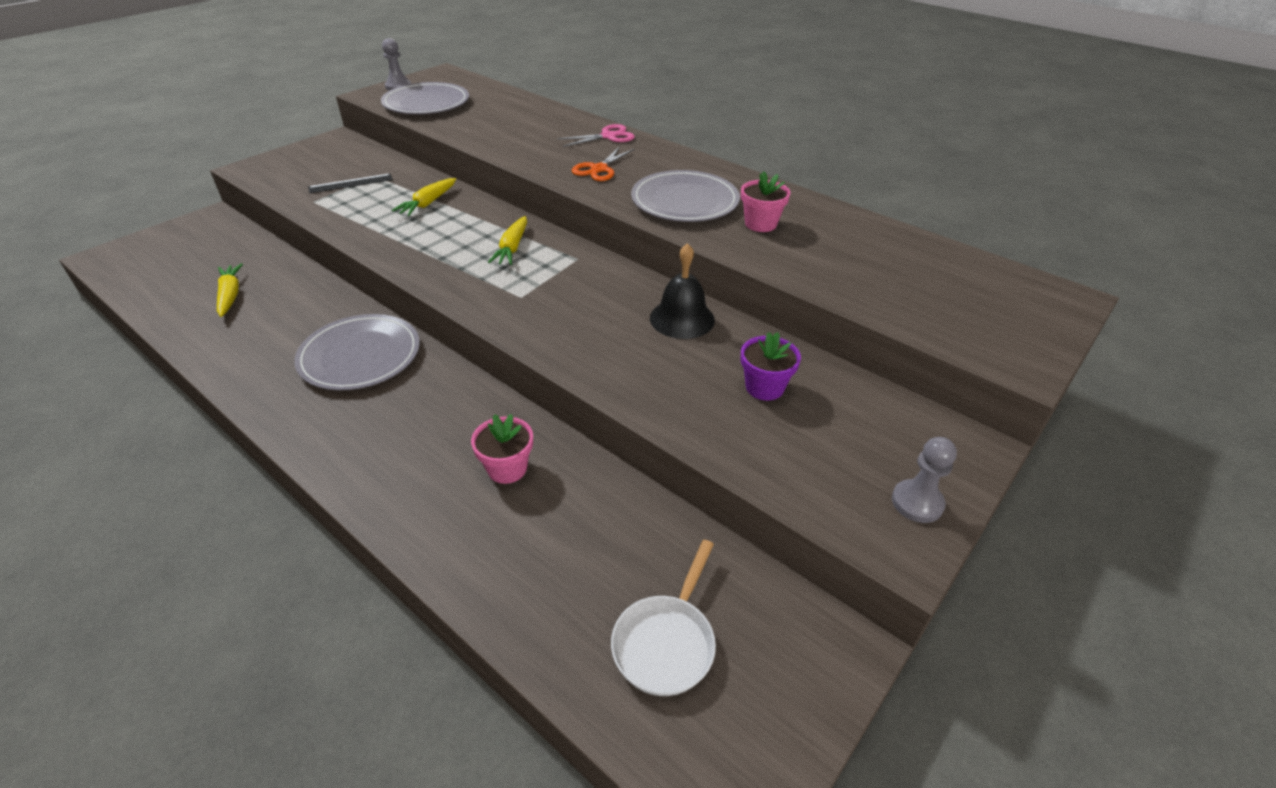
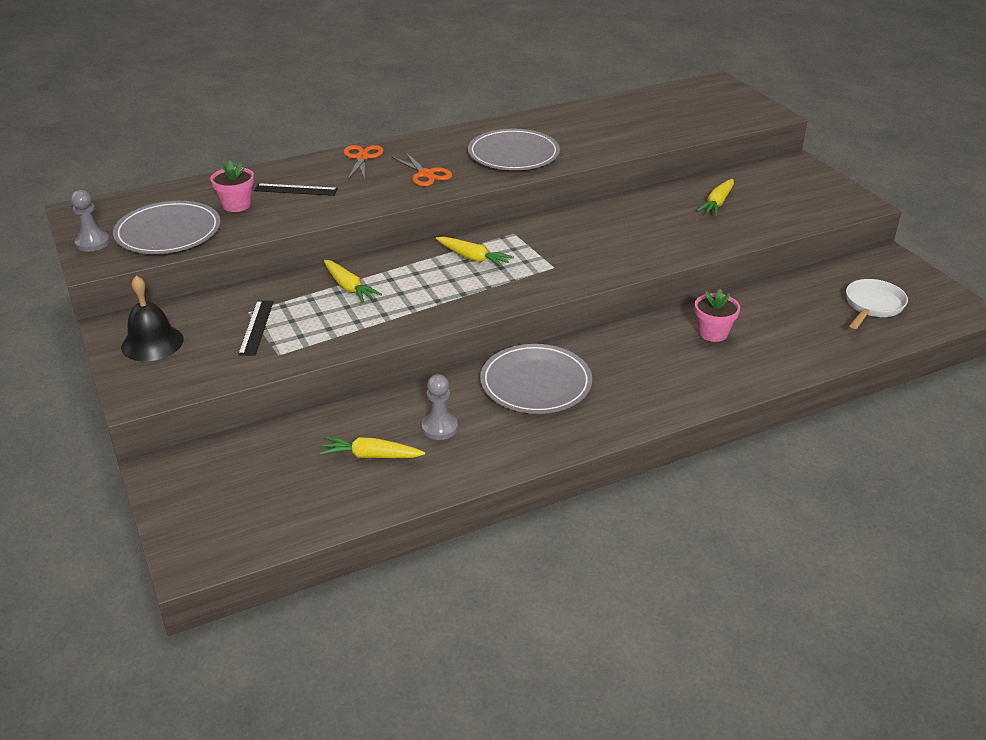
camera: 65 degrees left, 5 degrees down
pink scissors [557,124,635,147] -> orange scissors [344,145,383,180]
white pan [611,540,716,696] -> white pan turned 105 degrees counterclockwise [846,279,908,329]
black bell [650,243,715,339] -> black bell moved to [121,276,183,361]
pink flower pot [741,171,791,232] -> pink flower pot moved to [210,161,254,212]
purple flower pot [741,332,801,400] -> yellow carrot [697,179,734,216]
grey pawn [892,437,957,523] -> grey pawn moved to [421,374,458,440]
none -> black ruler [254,183,338,196]

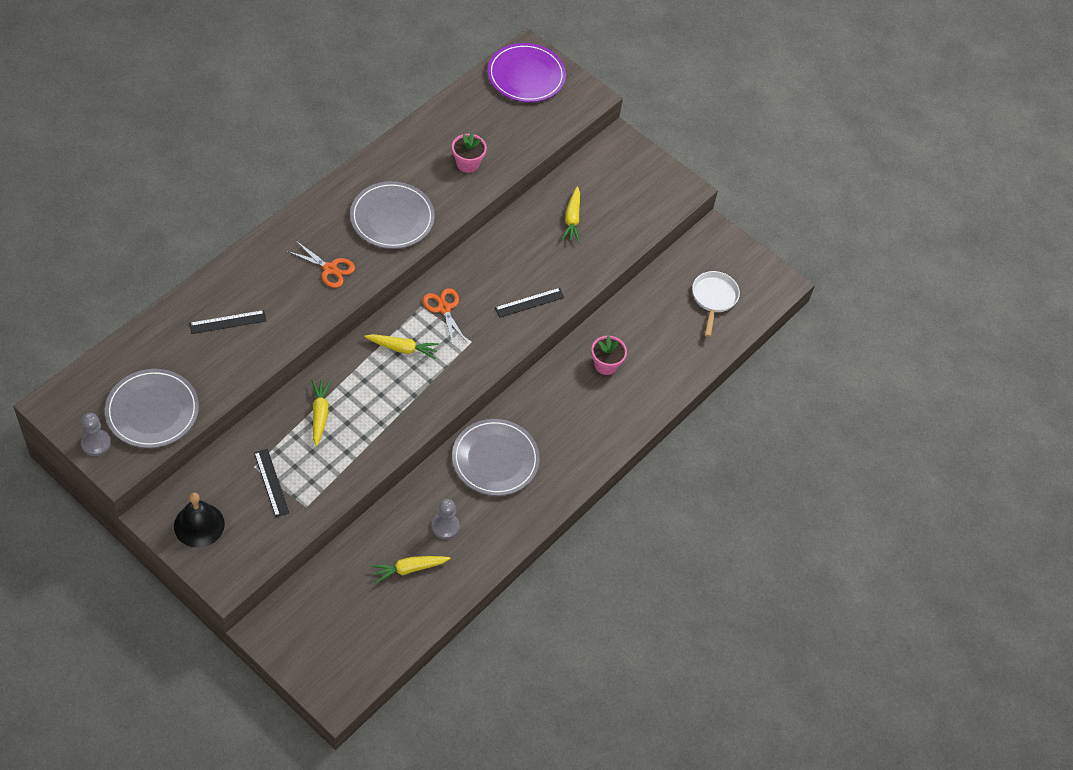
camera: 30 degrees left, 20 degrees up
pink flower pot [210,161,254,212] -> pink flower pot moved to [452,133,487,173]
yellow carrot [324,260,382,303] -> yellow carrot turned 120 degrees counterclockwise [312,380,331,446]
orange scissors [344,145,383,180] -> orange scissors moved to [423,288,467,345]
none -> purple plate [487,43,566,102]
none -> black ruler [495,288,565,318]

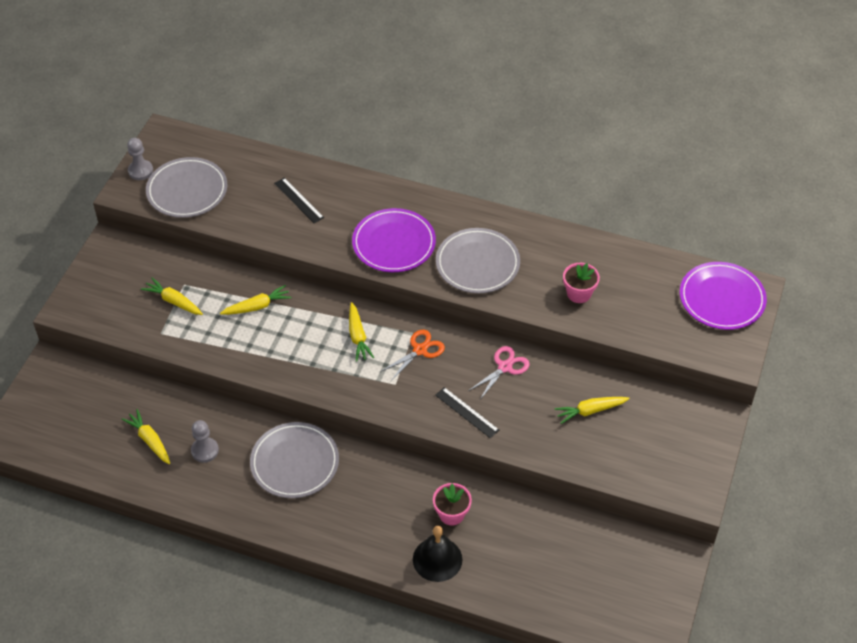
camera: 75 degrees right, 5 degrees down
black bell [174,492,225,548] -> black bell moved to [413,526,463,582]
black ruler [254,449,289,517] -> yellow carrot [141,277,203,315]
orange scissors [287,241,355,288] -> purple plate [352,208,436,272]
white pan [692,271,740,337] -> none
none -> pink scissors [468,346,530,399]

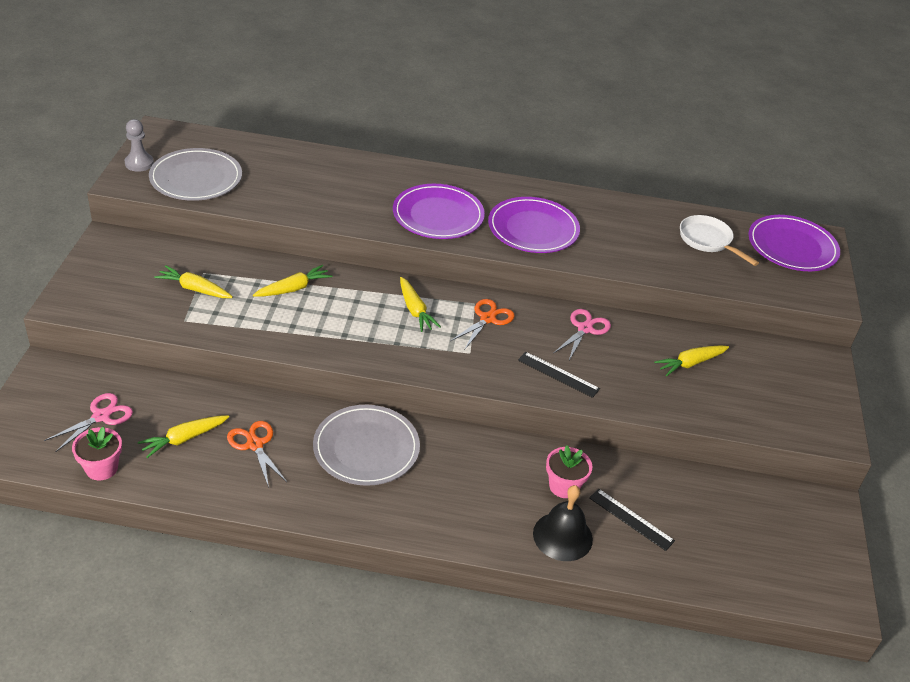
camera: 15 degrees left, 10 degrees down
yellow carrot [122,409,170,464] -> yellow carrot turned 75 degrees counterclockwise [138,415,229,458]
grey pawn [191,420,219,463] -> orange scissors [227,421,287,488]
black ruler [274,178,324,223] -> black ruler moved to [589,489,675,551]
grey plate [436,228,520,293] -> purple plate [488,197,580,253]
pink flower pot [563,263,600,303] -> pink flower pot moved to [72,427,122,480]
none -> pink scissors [44,393,133,452]
none -> white pan [680,215,759,266]

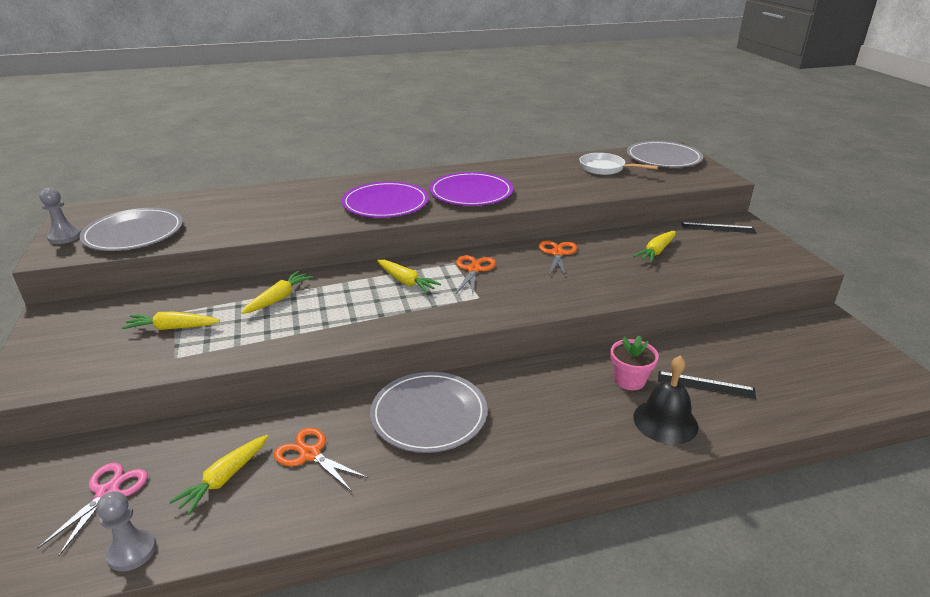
camera: 20 degrees left, 10 degrees down
pink flower pot [72,427,122,480] -> grey pawn [96,491,156,571]
black ruler [518,352,600,398] -> black ruler moved to [681,222,756,233]
pink scissors [554,309,611,360] -> orange scissors [539,240,577,278]
purple plate [748,215,840,271] -> grey plate [627,141,703,168]

